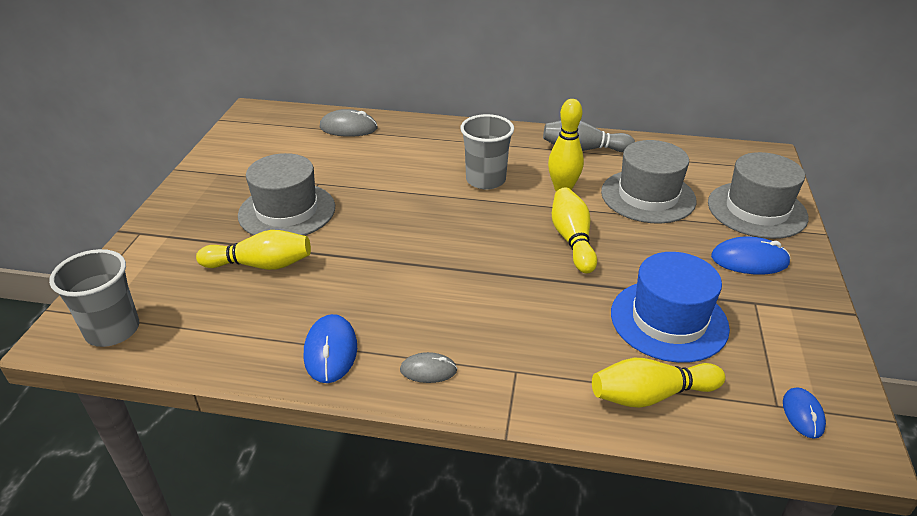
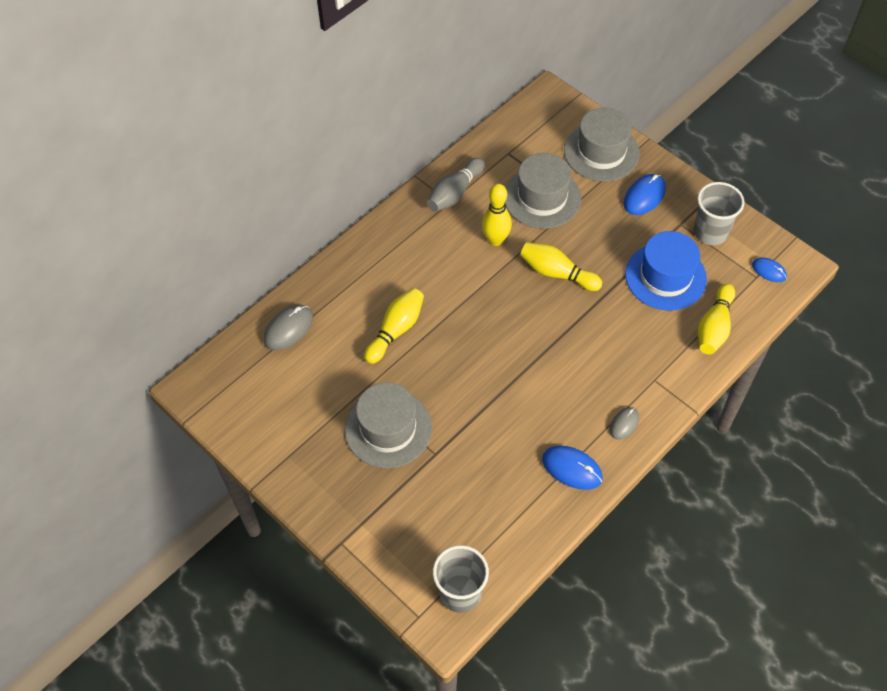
camera: 55 degrees left, 20 degrees up
yellow bowling pin [196,230,311,270] -> yellow bowling pin moved to [364,288,424,364]
grey cup [460,114,514,190] -> grey cup moved to [694,182,744,245]

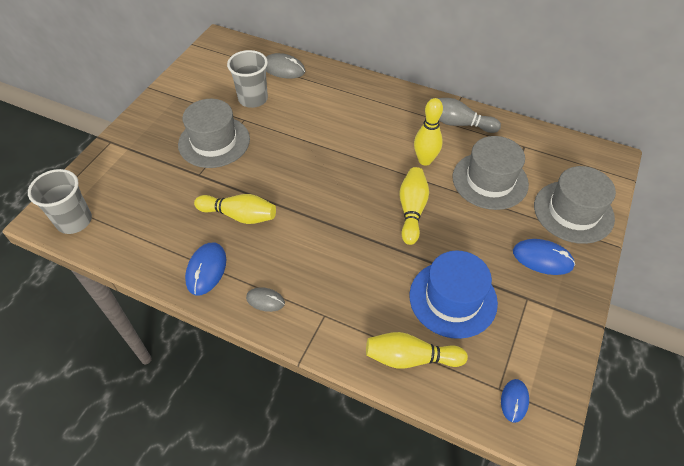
camera: 70 degrees right, 5 degrees down
yellow bowling pin [364,288,424,364] -> yellow bowling pin moved to [194,194,276,224]
grey cup [694,182,744,245] -> grey cup moved to [227,50,268,108]

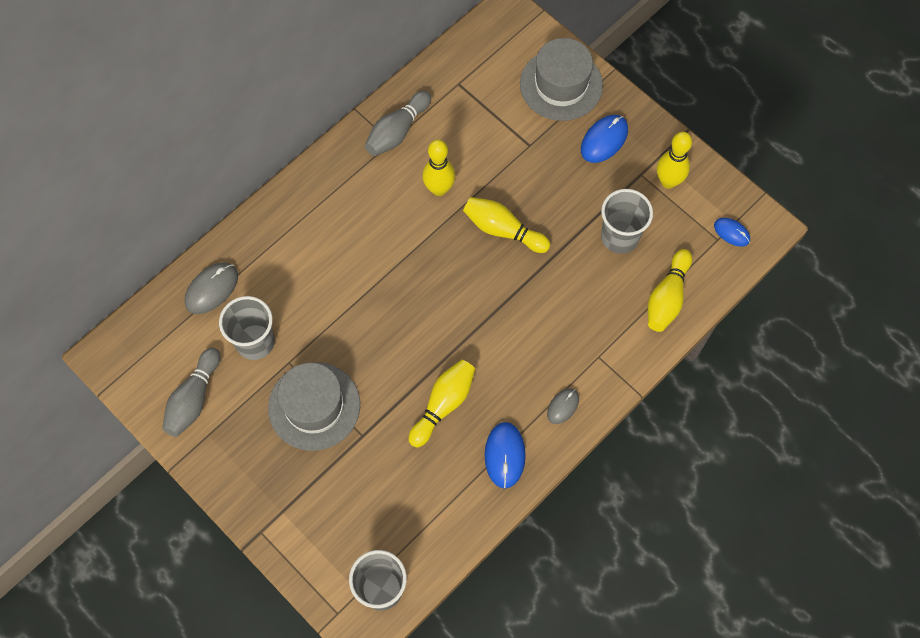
camera: 70 degrees left, 15 degrees up
blue mouse [185,243,226,295] -> blue mouse turned 60 degrees clockwise [485,422,526,489]
blue hat [410,250,498,339] -> grey cup [601,189,653,254]
grey hat [453,136,529,210] -> none
none -> grey bowling pin [162,347,220,437]
none -> yellow bowling pin [657,132,692,189]

